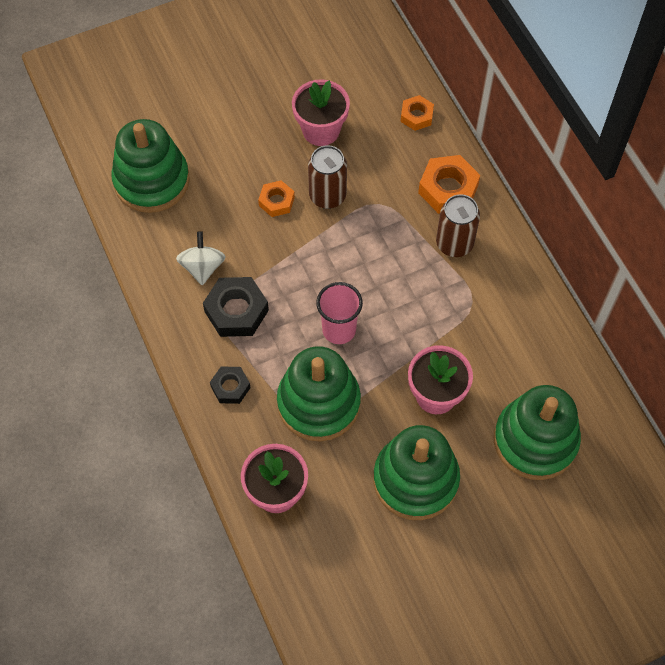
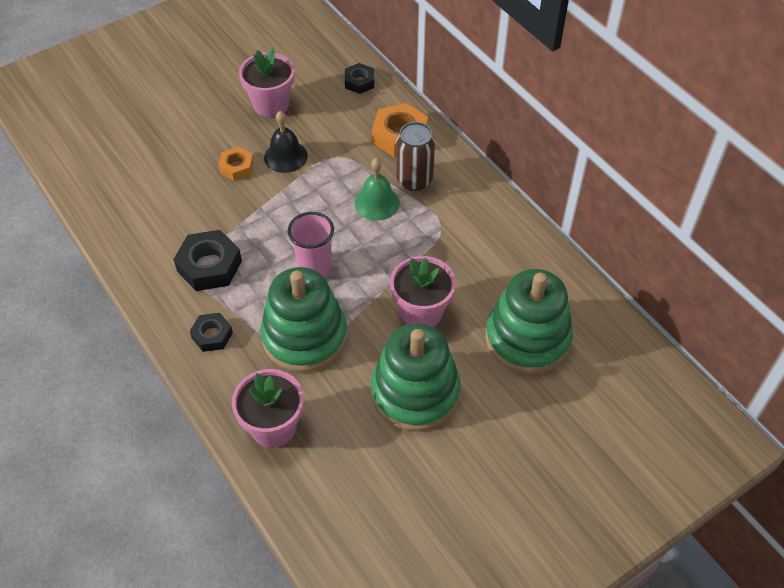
camera: 10 degrees left, 10 degrees down
green stacking toy [111,119,190,213] -> none
white spinning top [176,231,225,285] -> none
brown can [308,145,347,209] -> black bell [264,111,308,173]
orange nut [401,95,434,131] -> black nut [345,63,374,94]
none -> green bell [355,158,400,221]

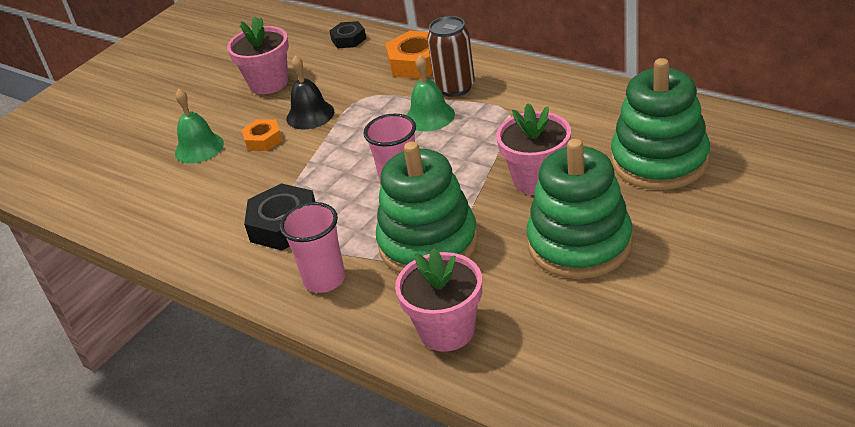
camera: 15 degrees left, 15 degrees down
black nut [190,313,233,352] -> pink cup [280,202,345,293]
none -> green bell [175,88,224,163]

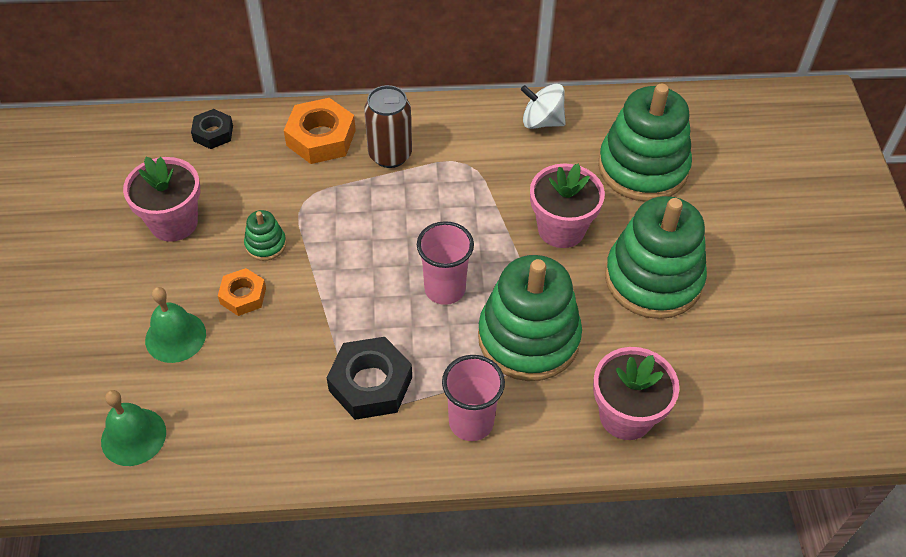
camera: 45 degrees left, 15 degrees up
black bell [286,55,334,130] -> green stacking toy [244,210,286,261]
green bell [406,55,455,131] -> green bell moved to [101,390,166,466]
none -> white spinning top [521,84,566,129]

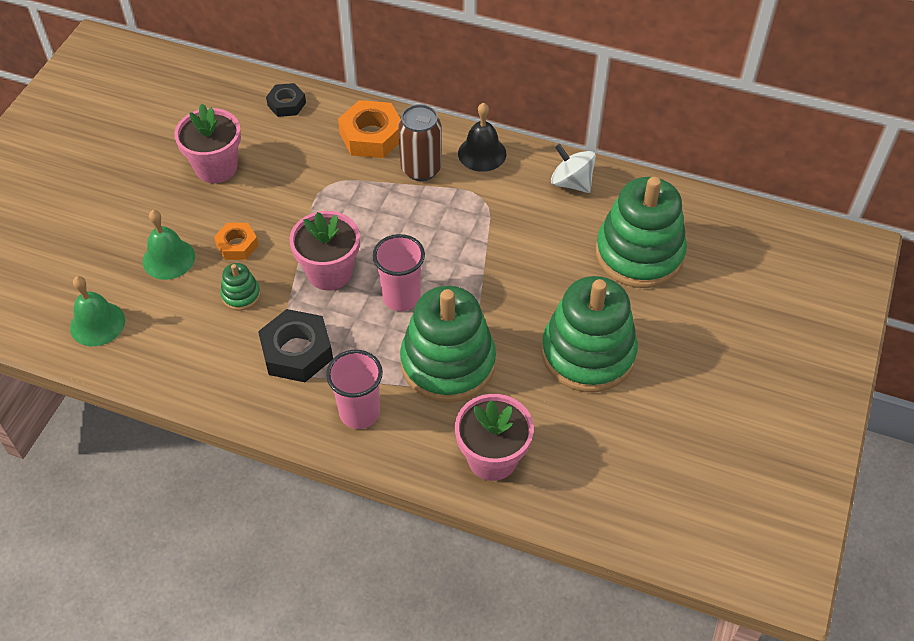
camera: 25 degrees right, 0 degrees up
green stacking toy [244,210,286,261] -> green stacking toy moved to [220,263,261,311]
pink flower pot [530,164,605,248] -> pink flower pot moved to [289,211,360,291]
none -> black bell [458,103,506,172]

